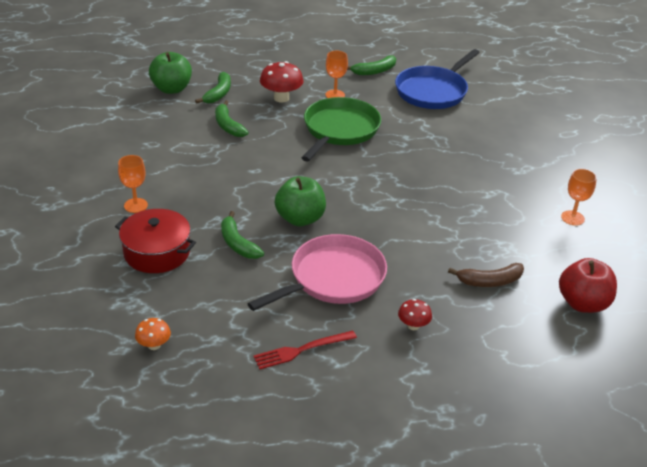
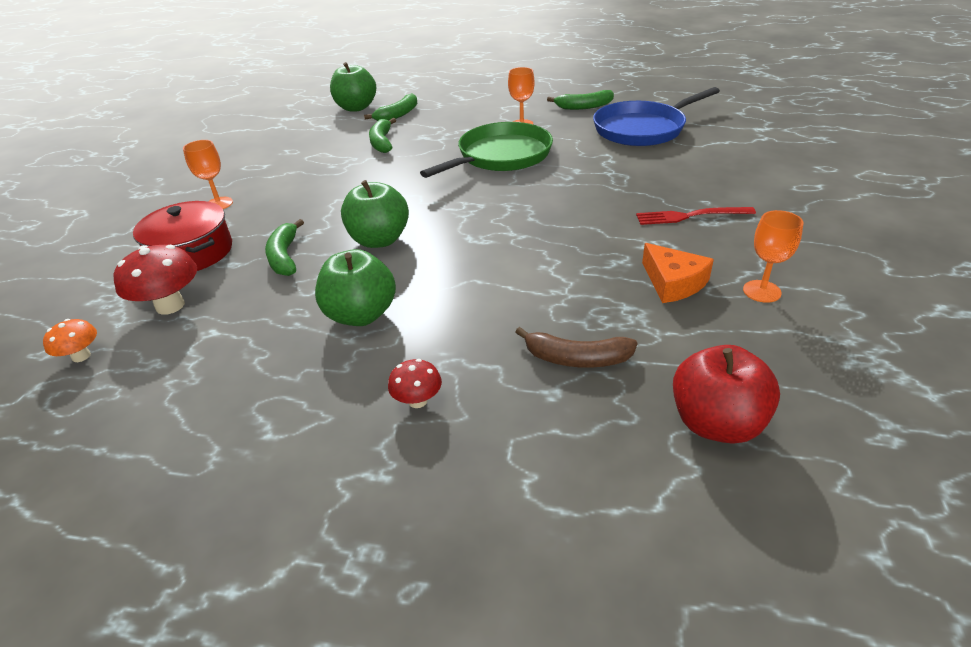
camera: 25 degrees right, 0 degrees up
pink pan [247,234,387,311] -> green apple [315,249,396,326]
red fork [253,331,357,370] -> red fork moved to [636,207,756,225]
red mushroom [260,61,304,103] -> red mushroom moved to [113,245,197,315]
none -> orange cheese [642,243,714,303]

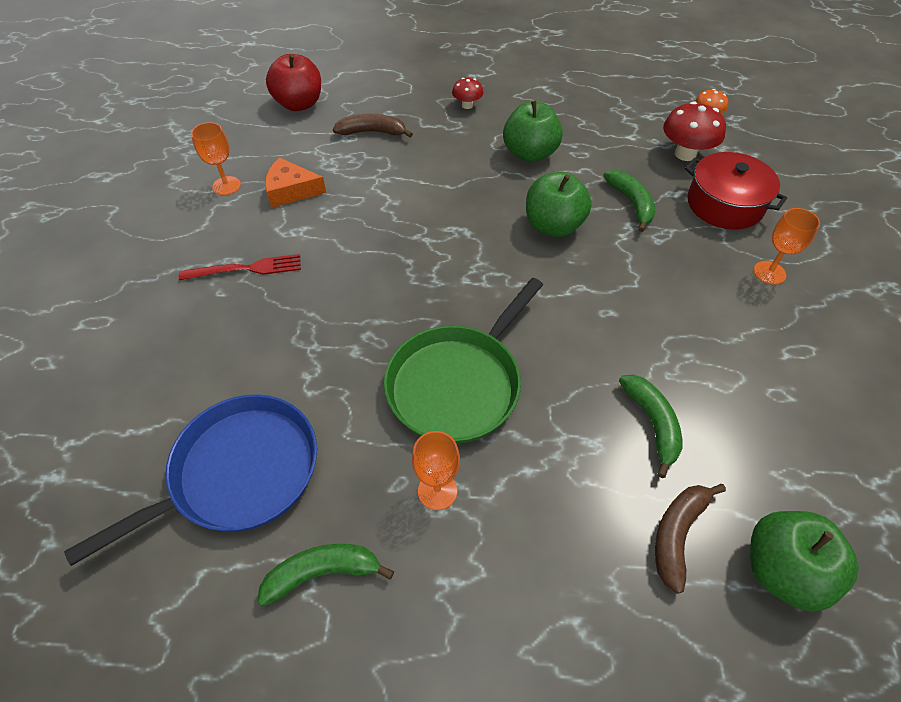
camera: 170 degrees right, 15 degrees up
green banana [364,93,417,121] -> brown banana [655,484,726,594]
orange cheese [642,243,714,303] -> orange cheese turned 45 degrees counterclockwise [265,157,326,208]

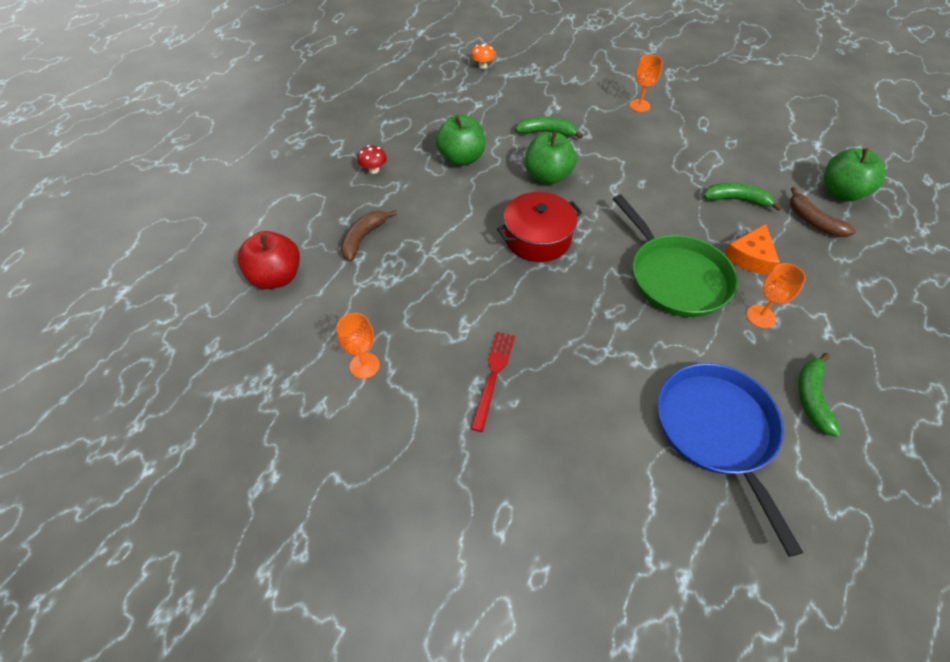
camera: 65 degrees left, 0 degrees up
orange cheese [265,157,326,208] -> orange cheese moved to [724,224,780,275]
red mushroom [663,101,726,161] -> none
red pot [685,152,787,229] -> red pot moved to [497,192,582,262]

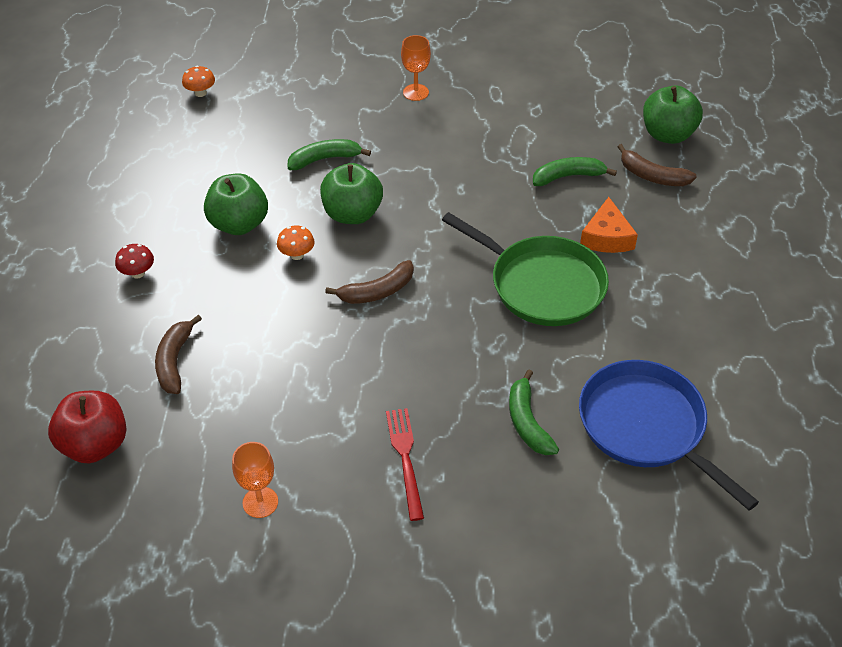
camera: 25 degrees left, 5 degrees down
red pot [497,192,582,262] -> brown banana [325,260,414,304]
orange goblet [746,263,806,328] -> none
green banana [798,353,841,437] -> green banana moved to [509,370,559,455]
none -> orange mushroom [277,225,315,260]

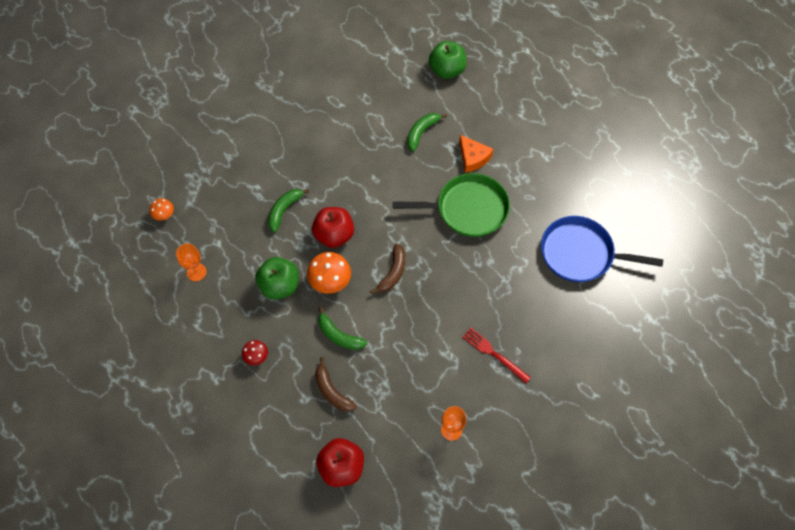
camera: 40 degrees left, 15 degrees up
orange mushroom [277,225,315,260] -> orange mushroom [307,252,351,294], size x1.75
green apple [320,163,383,224] -> red apple [312,207,354,248]
orange goblet [401,35,431,101] -> orange goblet moved to [176,243,207,281]
green banana [509,370,559,455] -> green banana moved to [318,307,367,350]
brown banana [618,144,697,186] -> none

